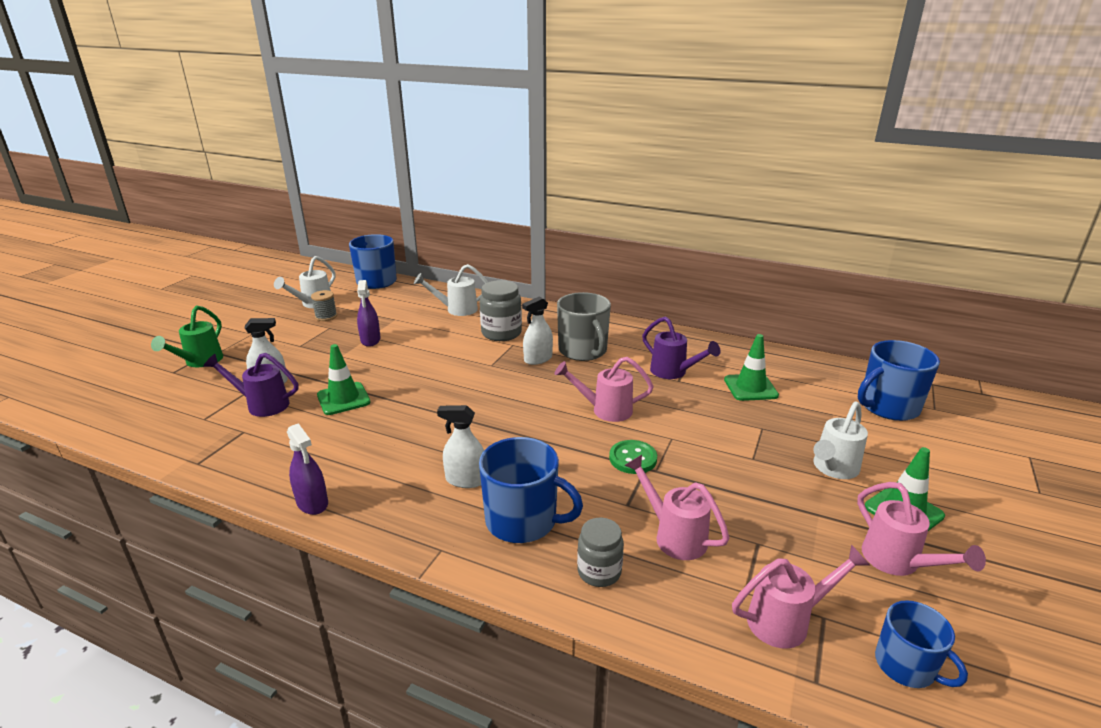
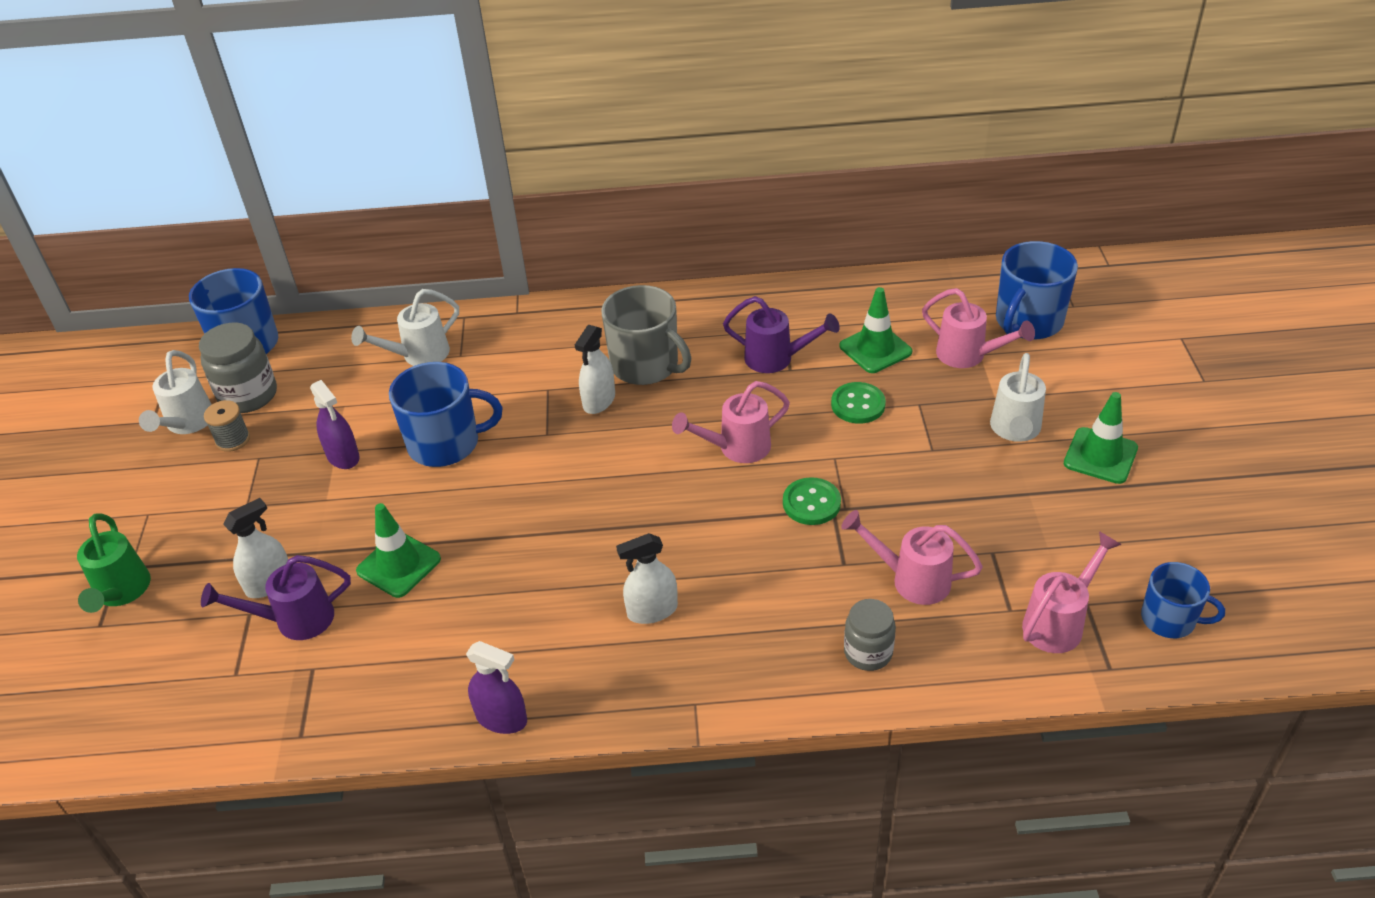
camera: 25 degrees left, 15 degrees up
blue mug [479,437,583,543] -> blue mug moved to [389,362,502,467]
grey jar [480,280,522,341] -> grey jar moved to [199,323,277,413]
pink watering can [857,482,986,576] -> pink watering can moved to [922,288,1035,368]
none -> green button [831,382,886,424]

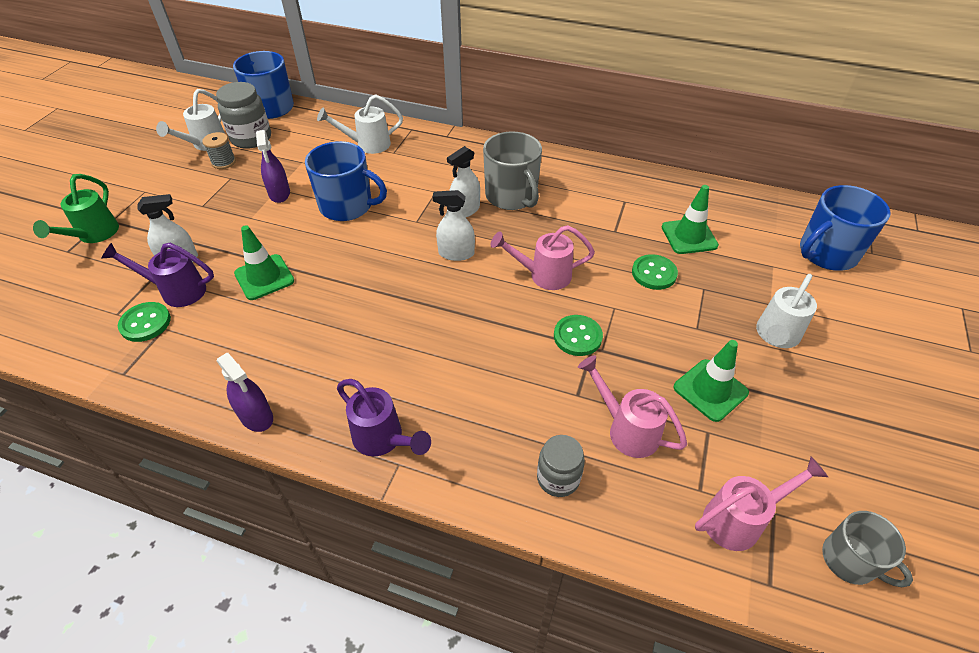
camera: 20 degrees right, 5 degrees up
white spray bottle [616,533,678,624] -> white spray bottle moved to [433,190,475,261]
purple watering can [723,296,840,373] -> purple watering can moved to [337,379,431,456]
pink watering can [922,288,1035,368] -> none
green traffic cone [1064,392,1138,484] -> green traffic cone moved to [673,340,749,422]
blue mug [1141,562,1225,638] -> grey mug [822,511,913,587]
none -> green button [118,302,171,342]

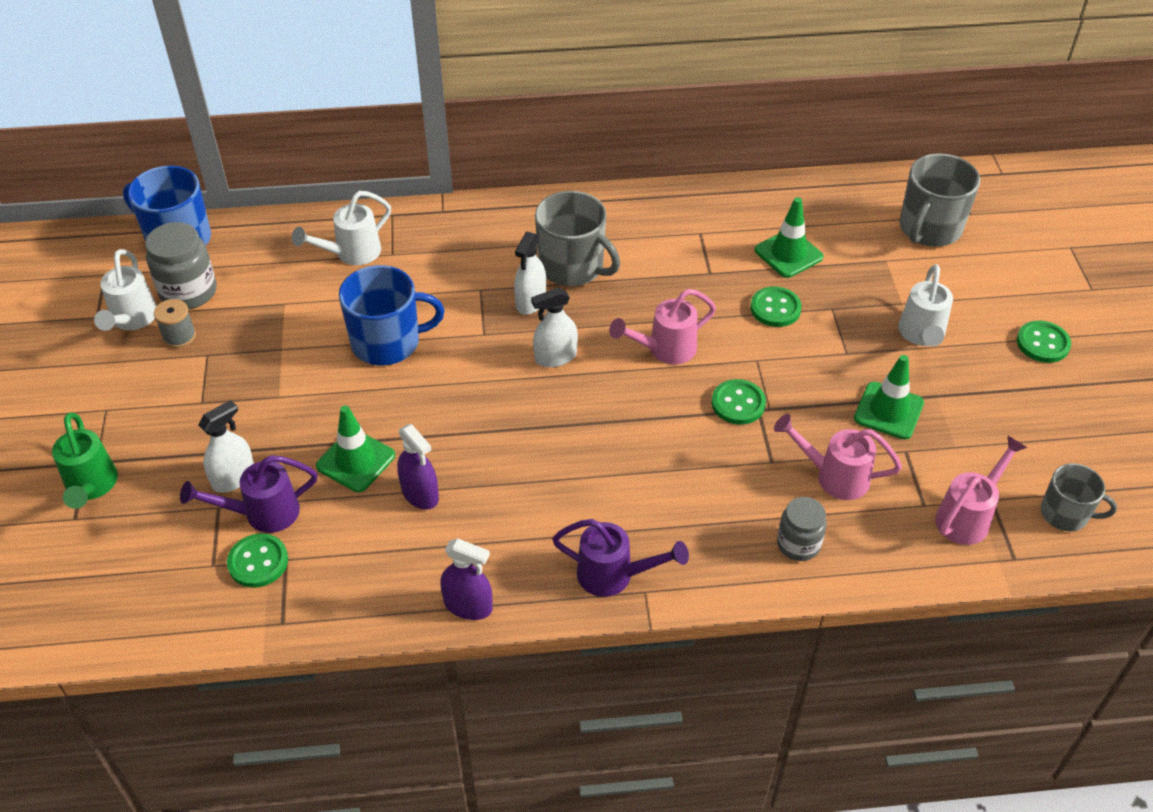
camera: 25 degrees left, 0 degrees up
purple spray bottle [256,130,290,203] -> purple spray bottle moved to [397,424,439,510]
blue mug [800,185,891,271] -> grey mug [900,154,980,247]
none -> green button [1017,320,1071,363]

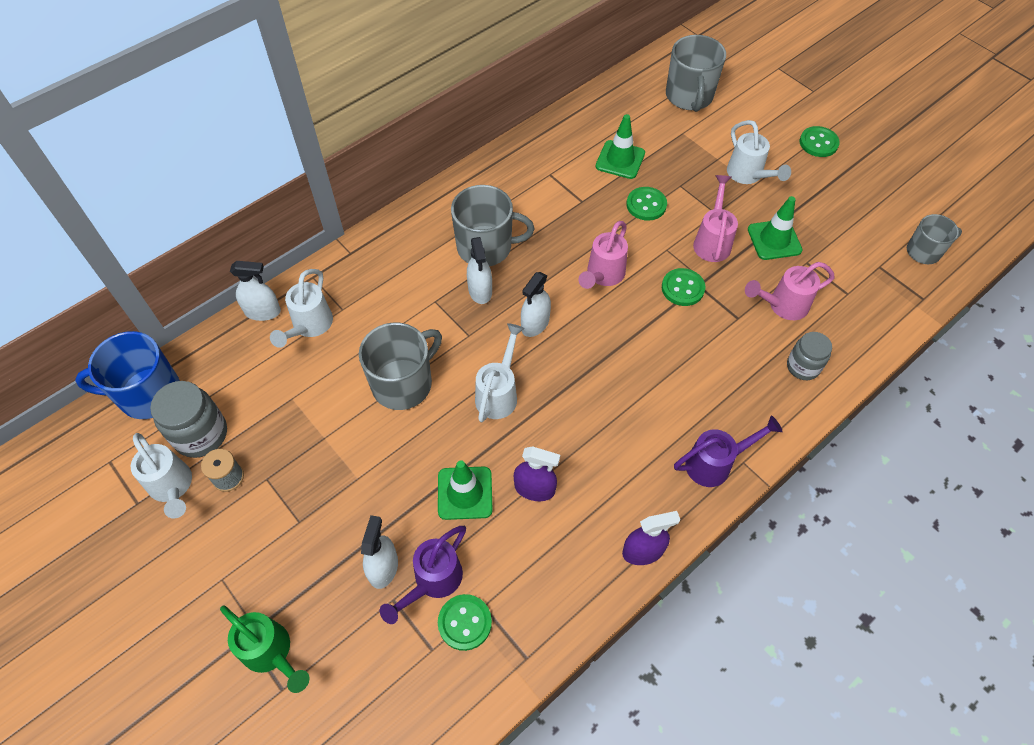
camera: 35 degrees left, 10 degrees up
blue mug [339,265,444,366] -> grey mug [359,322,442,410]
pink watering can [935,436,1027,545] -> pink watering can moved to [693,175,738,262]
none -> white spray bottle [230,261,281,321]
none -> white watering can [475,323,525,423]

